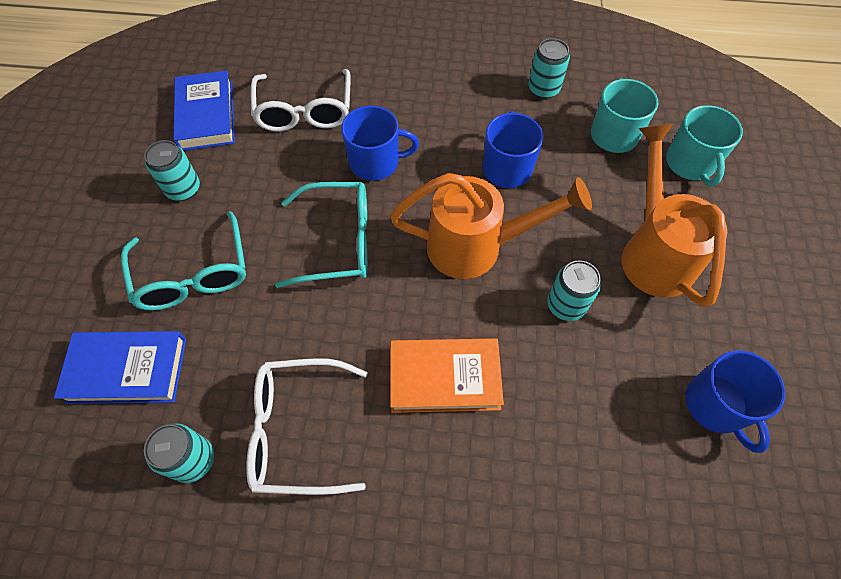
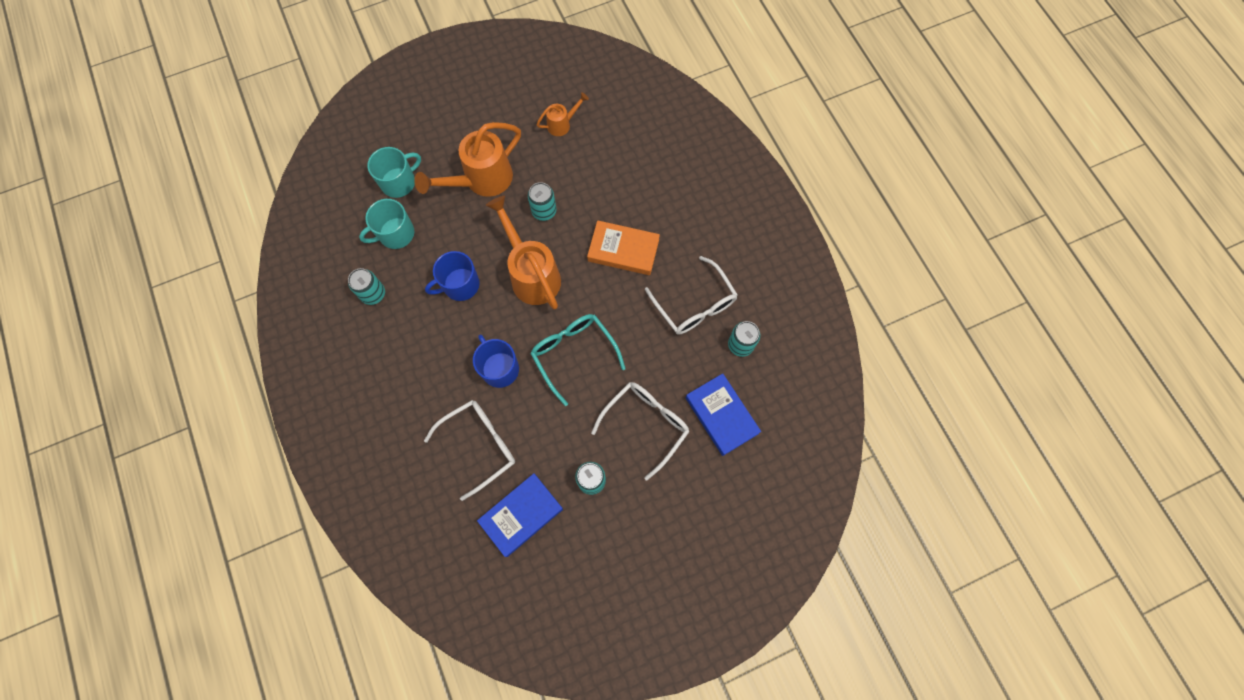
camera: 120 degrees left, 10 degrees up
turquoise glasses [121,211,246,311] -> white glasses [591,382,689,480]
orange book [390,338,504,413] -> orange book turned 45 degrees counterclockwise [587,220,660,275]
blue mug [685,350,785,453] -> orange watering can [537,92,589,136]

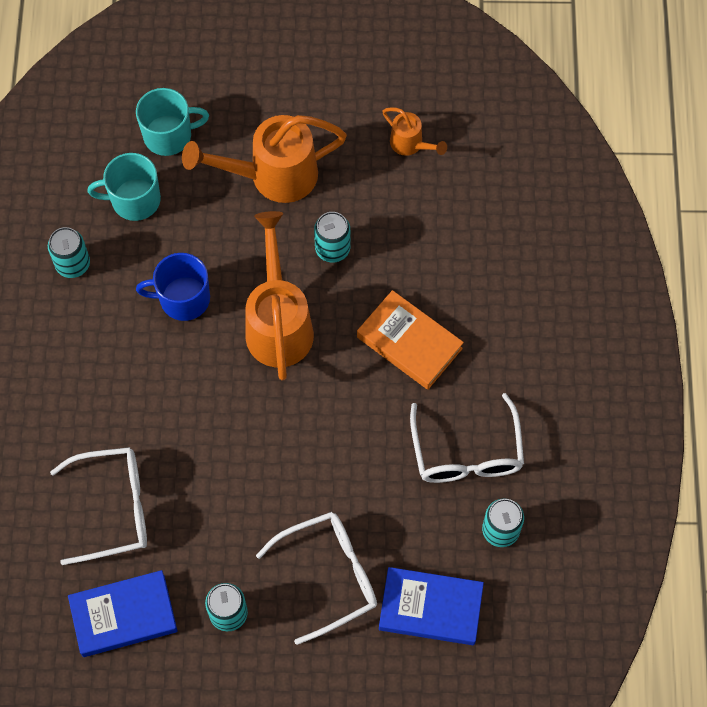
camera: 25 degrees right, 5 degrees down
blue mug [473,335,519,388] -> none
turquoise glasses [530,314,626,406] -> none
orange watering can [537,92,589,136] -> orange watering can turned 45 degrees clockwise [382,107,447,156]
blue book [686,373,761,456] -> blue book turned 75 degrees counterclockwise [379,567,484,645]

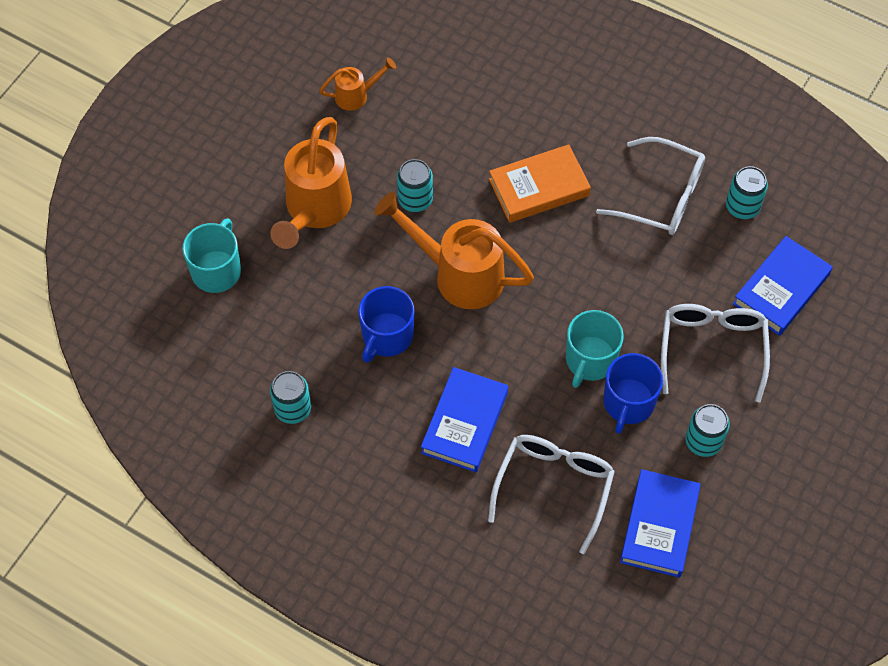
camera: 60 degrees left, 5 degrees down
turquoise mug [87,153,161,221] -> turquoise mug moved to [566,310,624,388]
none -> blue book [421,367,508,472]
none -> blue mug [603,353,663,434]

